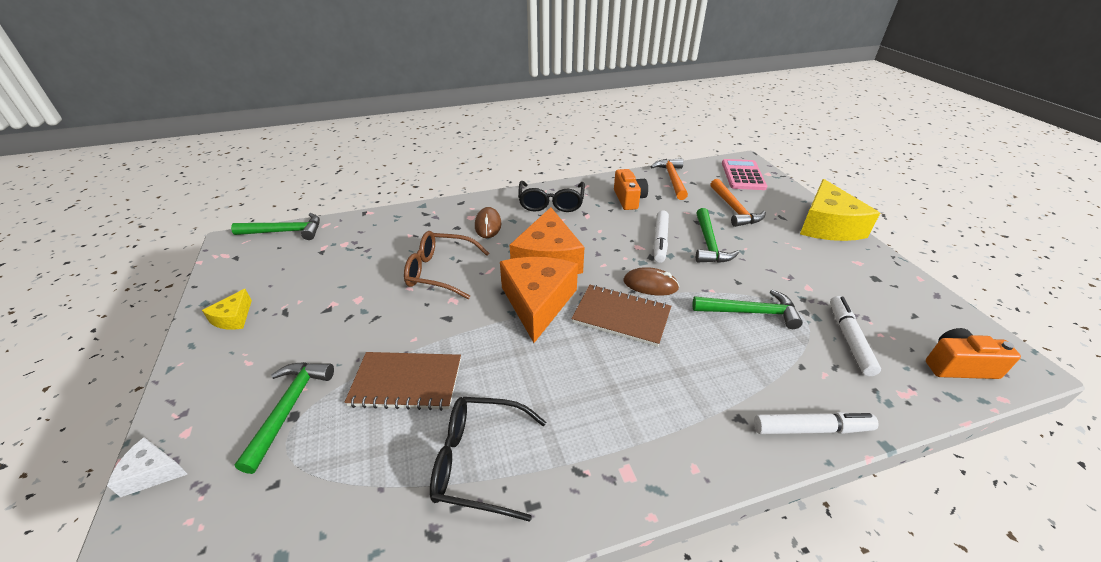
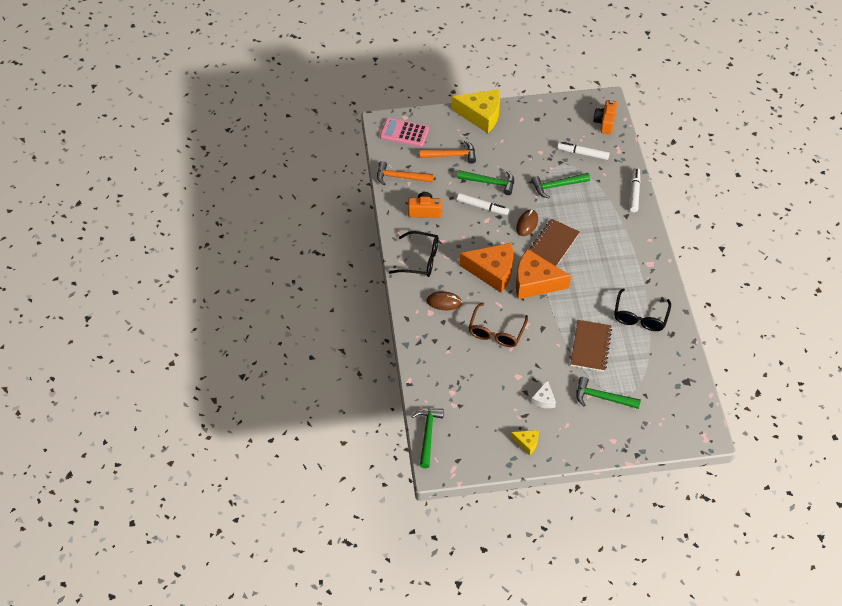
camera: 80 degrees left, 15 degrees up
white cheese [107,437,187,497] -> white cheese moved to [531,380,556,408]
green hammer [693,290,803,329] -> green hammer turned 120 degrees counterclockwise [531,173,590,198]

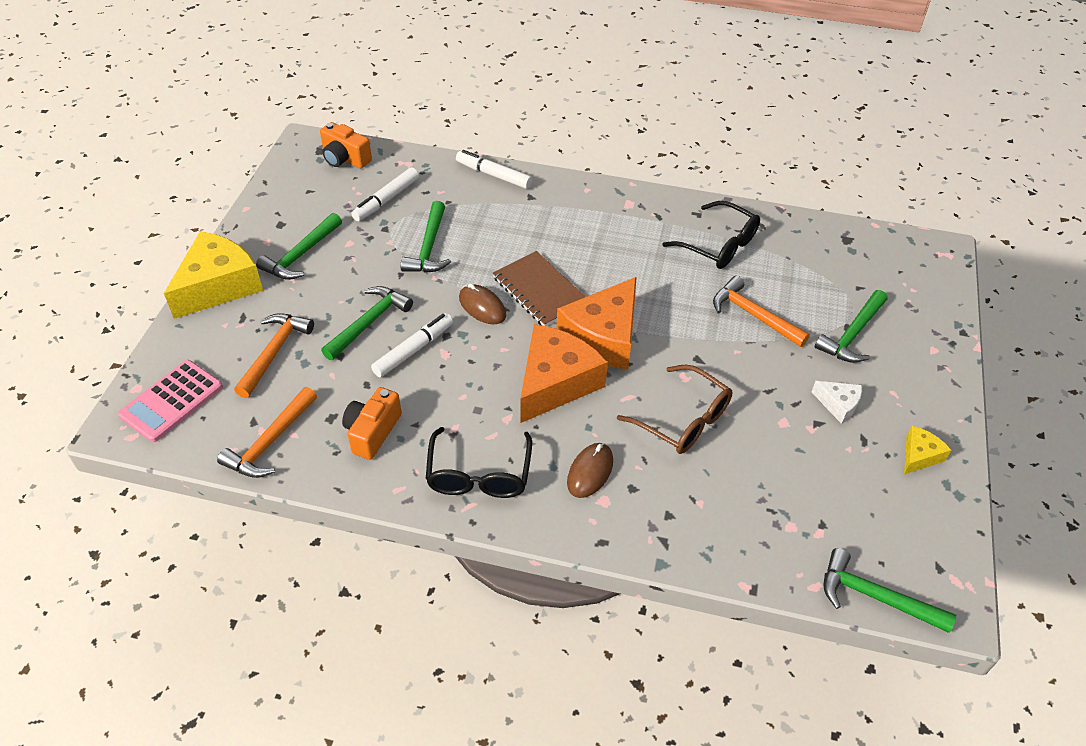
camera: 70 degrees left, 5 degrees down
black glasses [389,231,439,277] -> black glasses turned 150 degrees clockwise [426,427,532,498]
brown notebook [570,320,612,372] -> orange hammer [713,276,810,347]
none -> green hammer [256,213,342,280]

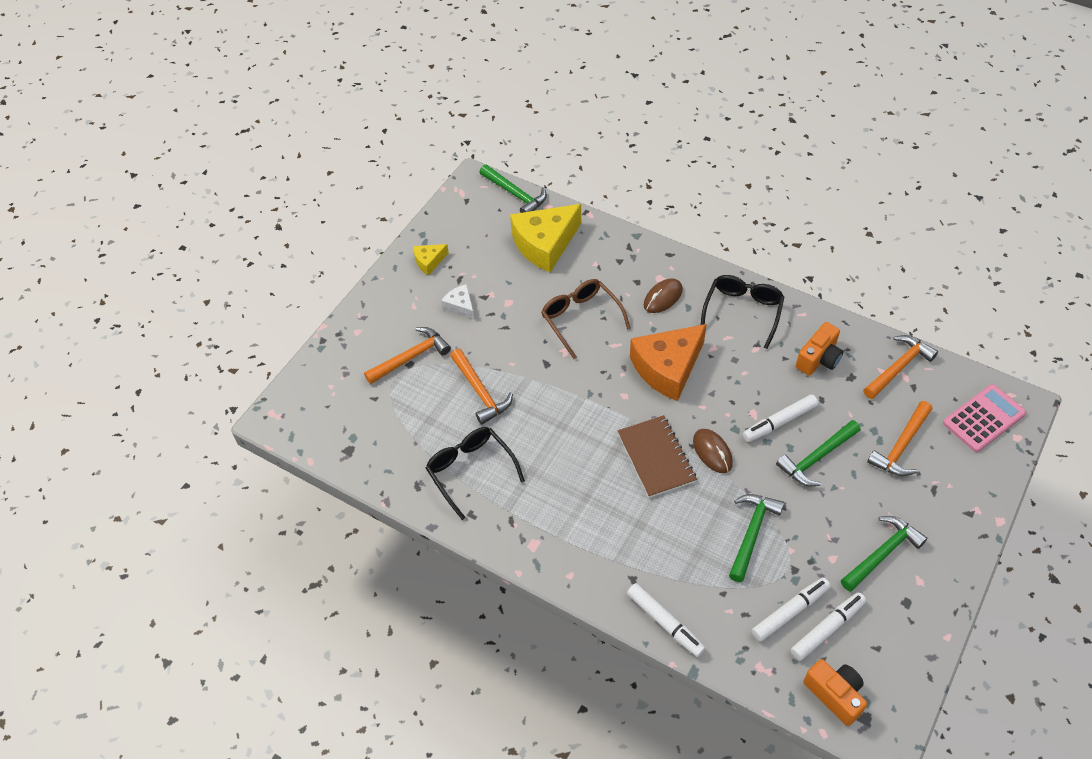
camera: 160 degrees left, 5 degrees up
yellow cheese [164,231,263,319] -> yellow cheese moved to [510,204,581,272]
orange cheese [557,277,637,370] -> none
green hammer [815,290,887,363] -> orange hammer [364,327,451,384]
none -> white marker [791,592,866,661]

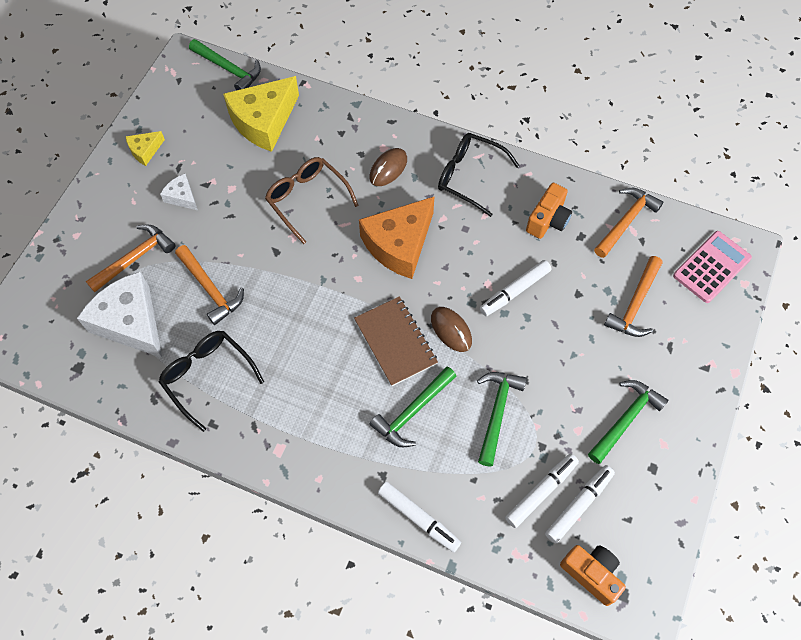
camera: 10 degrees left, 10 degrees up
black glasses [701,275,784,349] -> black glasses turned 75 degrees counterclockwise [438,133,520,217]
green hammer [776,420,861,486] -> green hammer moved to [370,366,457,447]
none -> white cheese [77,272,162,358]

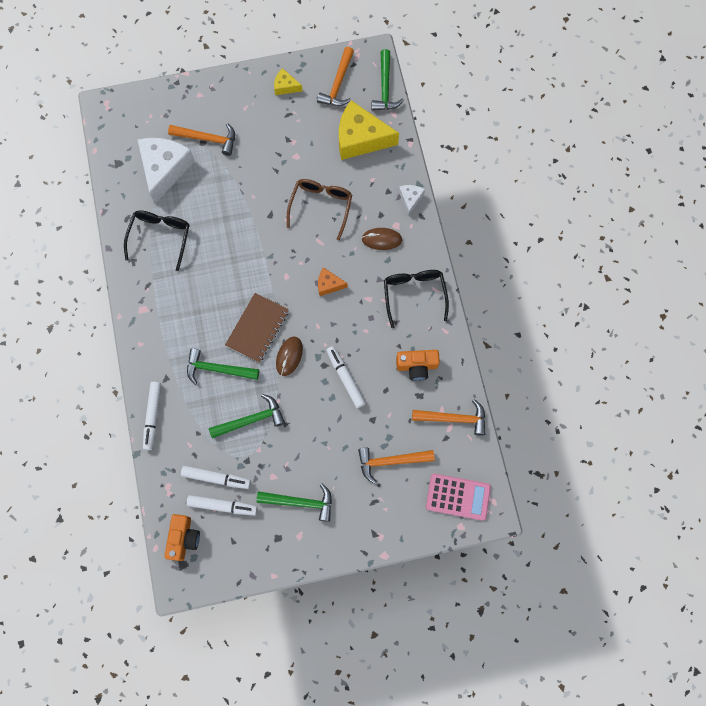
camera: 55 degrees right, 10 degrees up
white cheese [160,174,198,210] -> white cheese moved to [399,185,425,216]
orange hammer [175,245,244,325] -> orange hammer moved to [317,47,354,106]
orange cheese [359,196,435,279] -> orange cheese [318,267,348,296], size x0.47
white marker [480,260,552,316] -> white marker turned 45 degrees clockwise [326,346,366,408]

